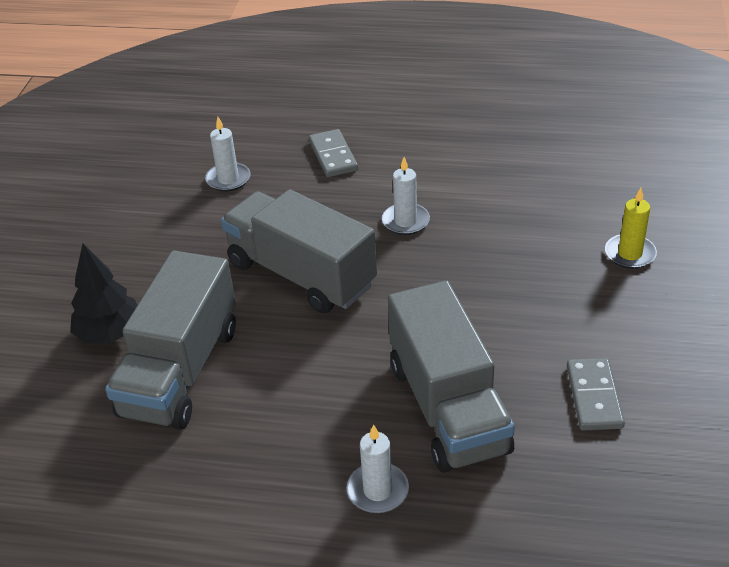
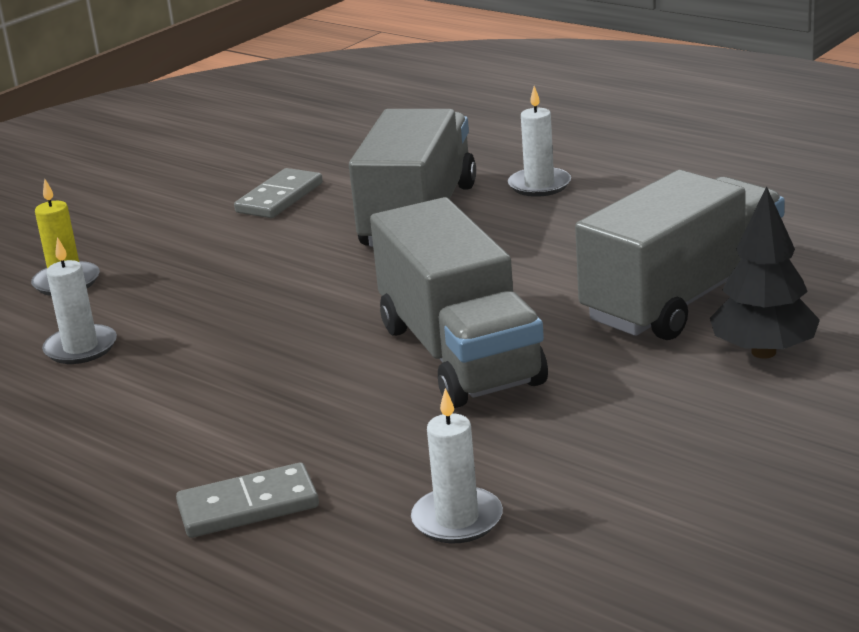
camera: 150 degrees left, 15 degrees down
grey domino [309,129,358,177] -> grey domino turned 60 degrees clockwise [176,463,319,538]
white candle [382,157,430,235] -> white candle moved to [42,237,117,364]

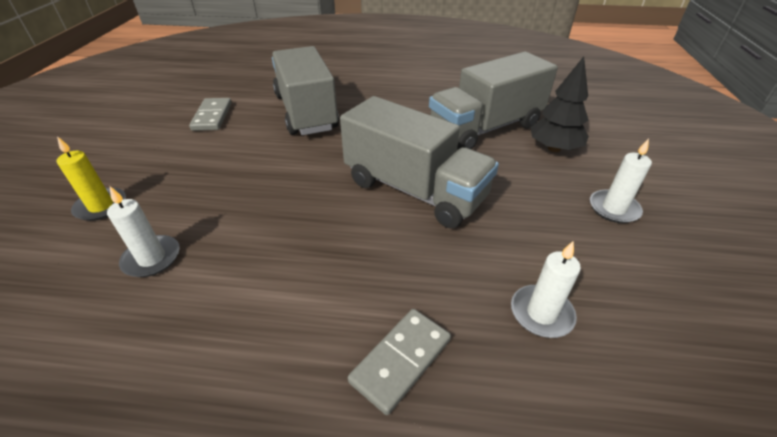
camera: 35 degrees left, 15 degrees up
white candle [508,86,571,197] -> white candle moved to [590,139,652,223]
grey truck [575,170,785,340] -> grey truck turned 135 degrees counterclockwise [429,52,558,149]

